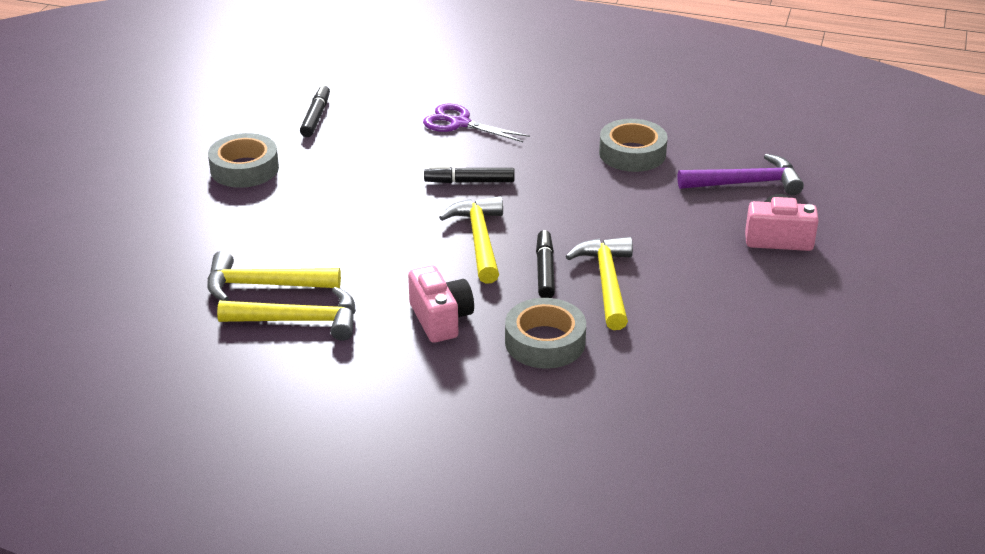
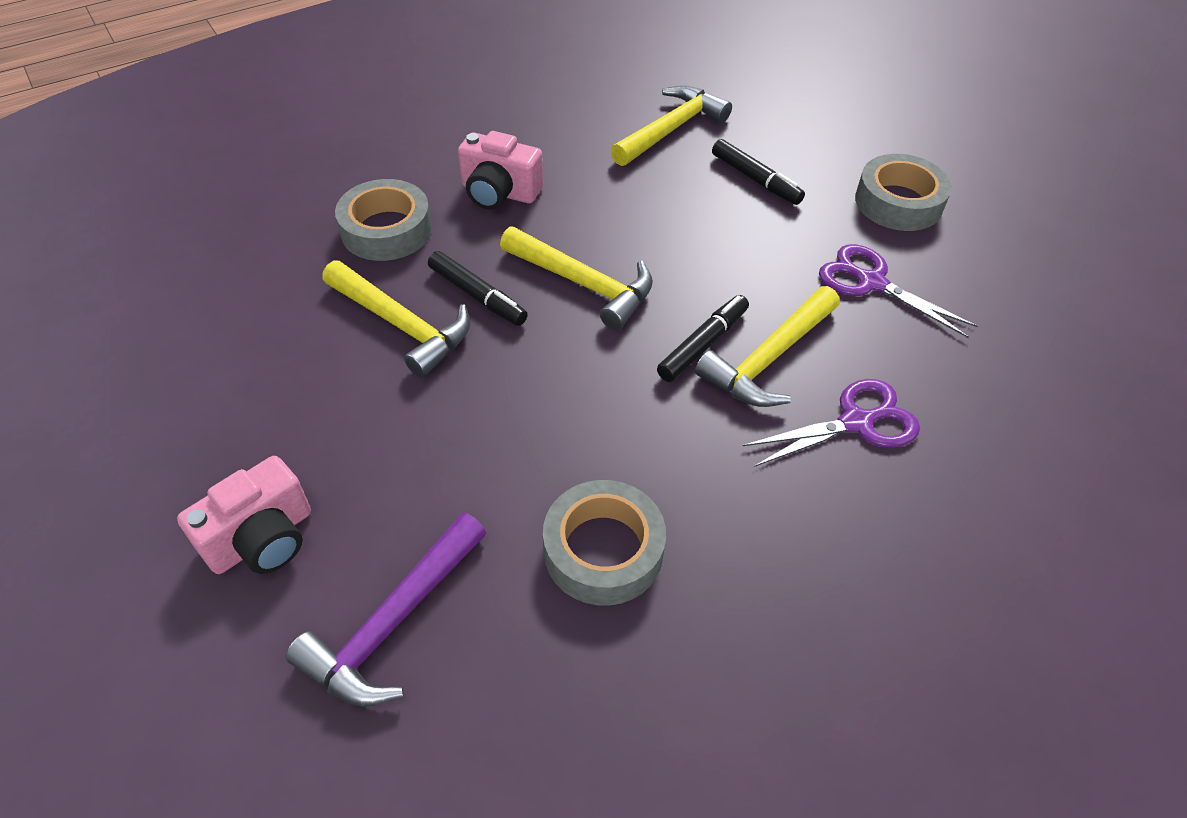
camera: 130 degrees right, 15 degrees up
yellow hammer [217,287,356,341] -> yellow hammer moved to [695,286,840,407]
black marker [300,85,330,137] -> black marker moved to [712,139,805,205]
none -> purple scissors [819,244,978,338]

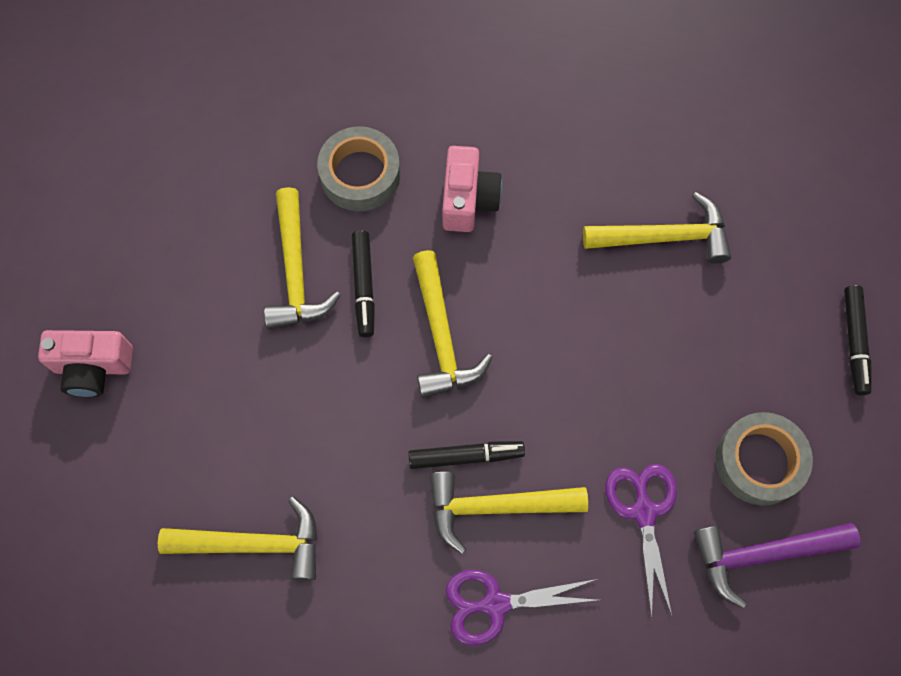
camera: 45 degrees right, 20 degrees up
purple hammer [286,512,486,707] -> purple hammer moved to [694,523,860,608]
pink camera [458,131,543,210] -> pink camera turned 150 degrees counterclockwise [442,146,502,232]
grey tape [543,480,666,606] -> yellow hammer [158,496,318,581]
black marker [712,139,805,205] -> black marker moved to [844,285,872,395]
purple scissors [743,379,920,467] -> purple scissors turned 150 degrees clockwise [446,570,598,646]

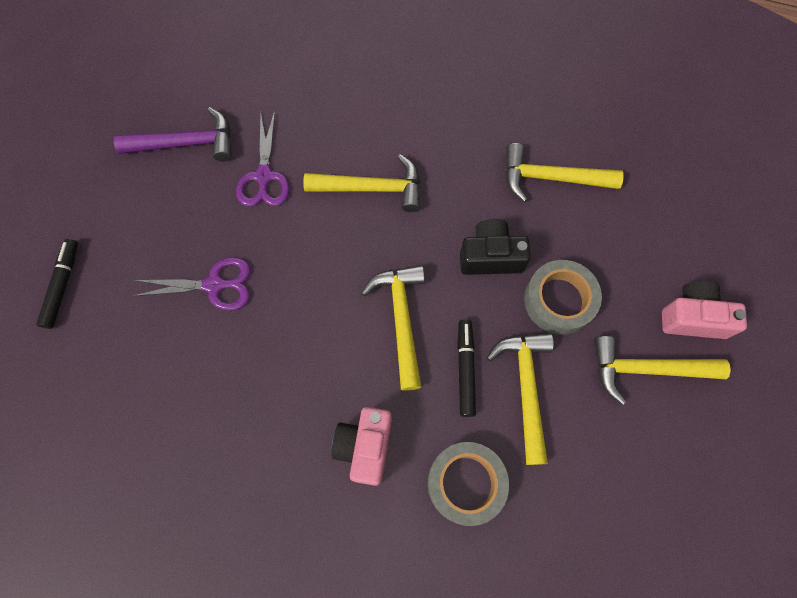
camera: 175 degrees left, 0 degrees up
black marker [408,441,525,469] -> none
purple scissors [446,570,598,646] -> purple scissors moved to [133,257,251,311]
yellow hammer [583,192,731,264] -> yellow hammer moved to [594,336,731,405]
grey tape [716,412,813,506] -> grey tape moved to [524,260,602,335]
none -> black camera [460,219,531,275]

